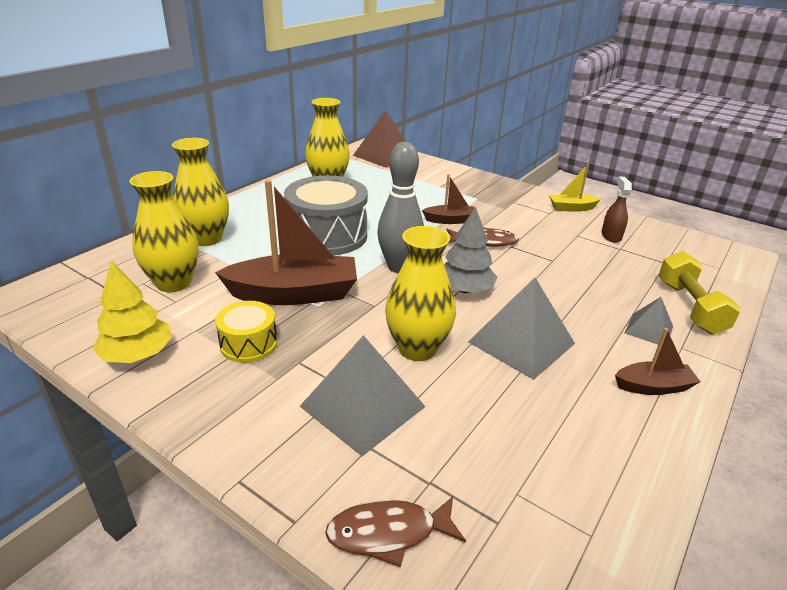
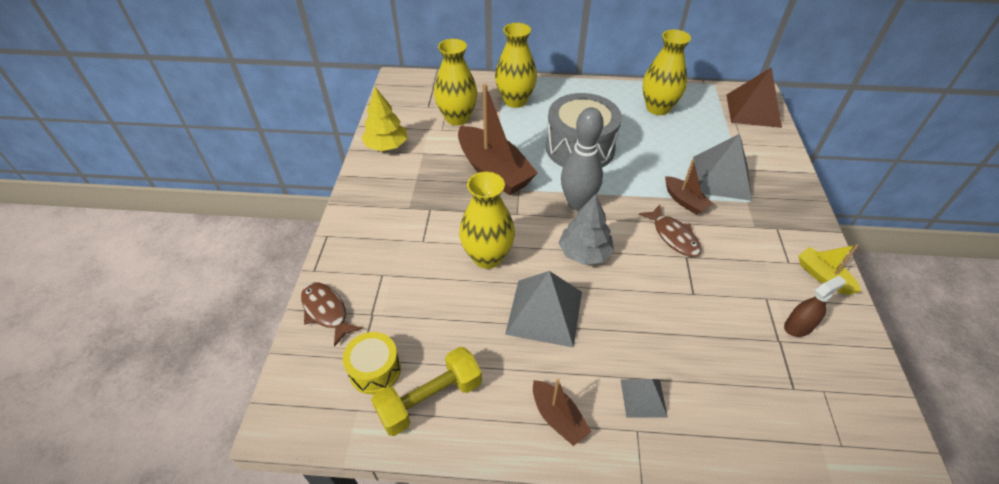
camera: 60 degrees right, 15 degrees up
yellow drum [215,301,277,363] -> yellow drum moved to [343,332,401,394]
grey pyramid [300,335,426,456] -> grey pyramid moved to [693,134,752,201]
yellow dumbbell [658,251,741,334] -> yellow dumbbell moved to [371,347,482,436]

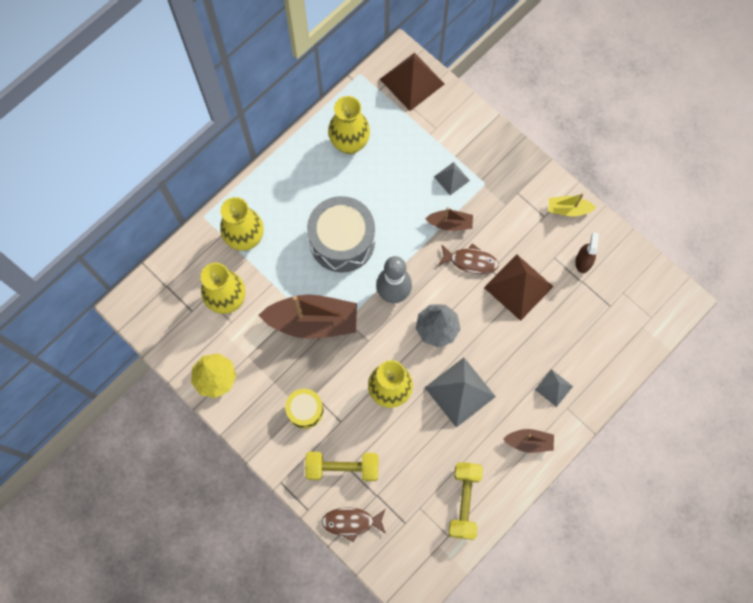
camera: 50 degrees left, 25 degrees up
yellow drum [343,332,401,394] -> yellow drum moved to [285,389,324,429]
grey pyramid [693,134,752,201] -> grey pyramid [434,162,470,195], size x0.54
none -> yellow dumbbell [305,452,379,481]
none -> brown pyramid [484,254,553,321]

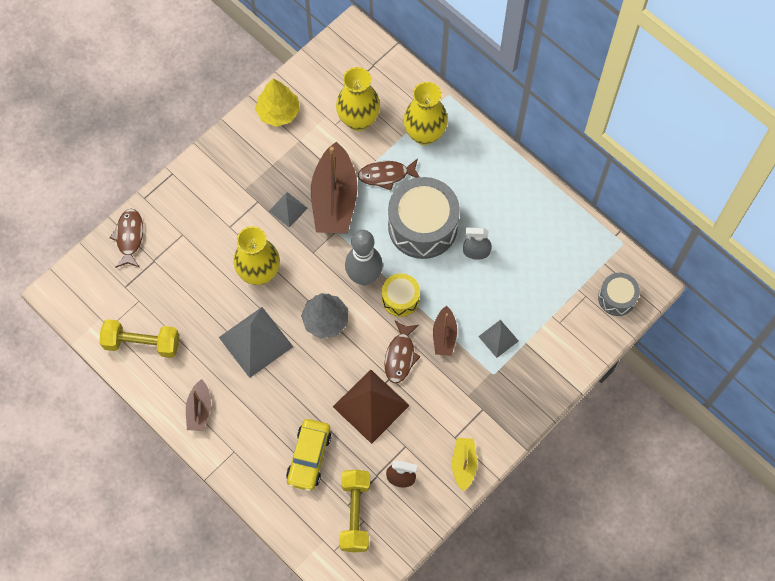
camera: 90 degrees right, 5 degrees down
yellow drum [285,389,324,429] -> yellow drum moved to [382,273,420,317]
yellow dumbbell [305,452,379,481] -> yellow dumbbell moved to [339,470,370,552]
yellow vase [328,96,370,154] -> none
brown pyramid [380,53,444,111] -> grey drum [598,273,640,316]
grey pyramid [535,369,573,407] -> grey pyramid moved to [269,192,308,228]
none -> yellow car [286,419,332,491]
none -> brown fish [358,158,420,190]
none -> grey spray bottle [463,227,492,260]

